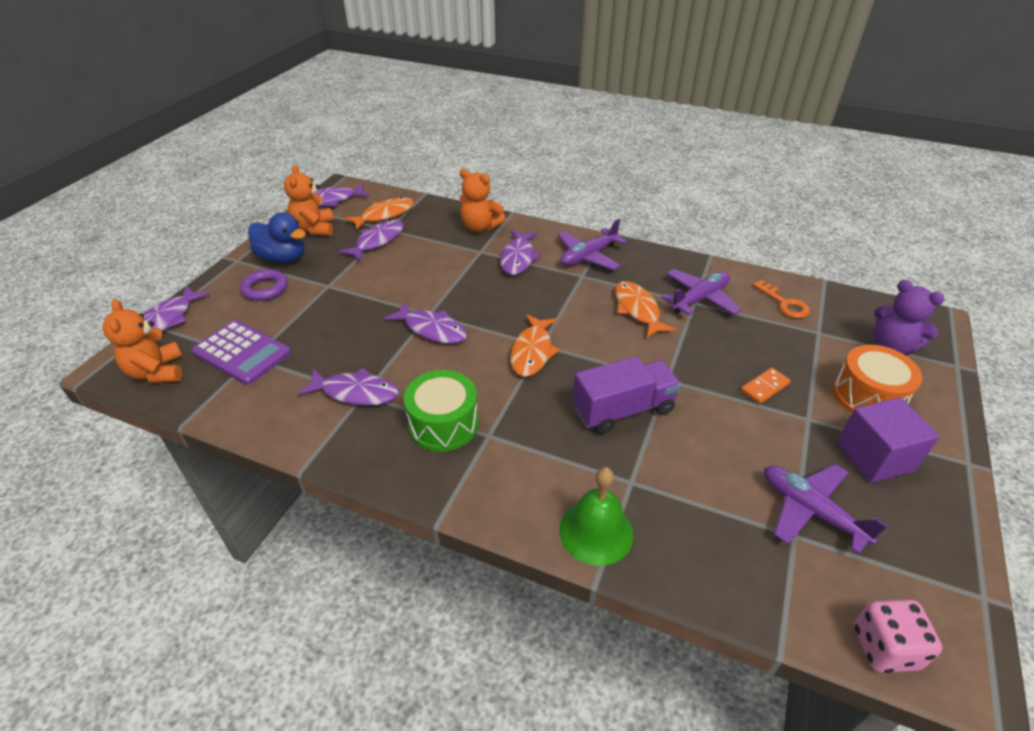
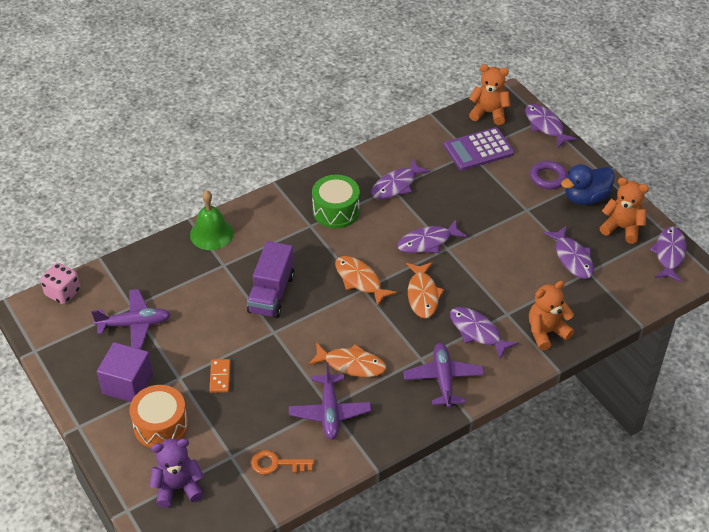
camera: 125 degrees right, 5 degrees up
orange fish [344,197,414,230] -> orange fish moved to [406,262,444,318]

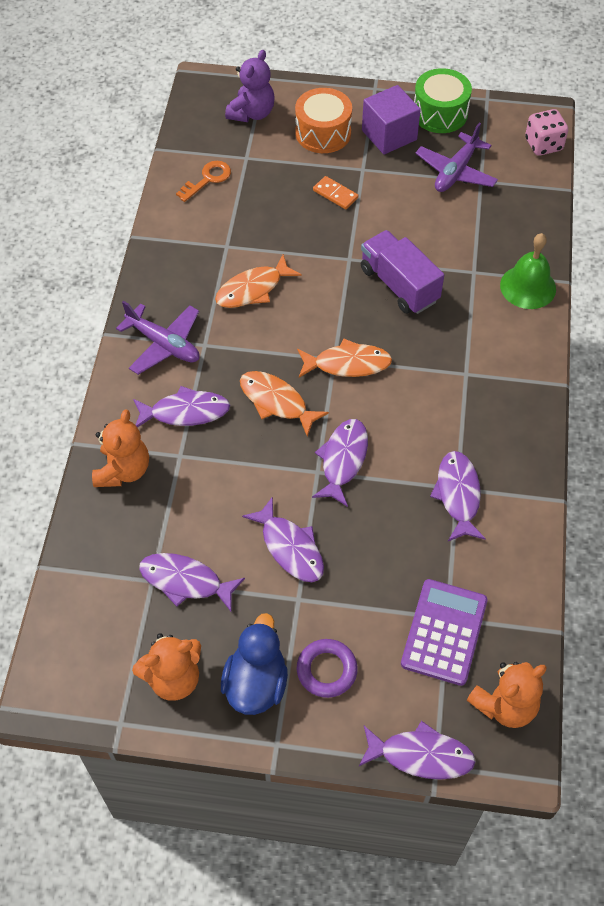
camera: 130 degrees right, 10 degrees up
purple plane [289,362,371,440] -> none
green drum [312,175,360,228] -> green drum moved to [414,68,472,133]
purple fish [649,227,686,283] -> purple fish moved to [242,496,324,582]

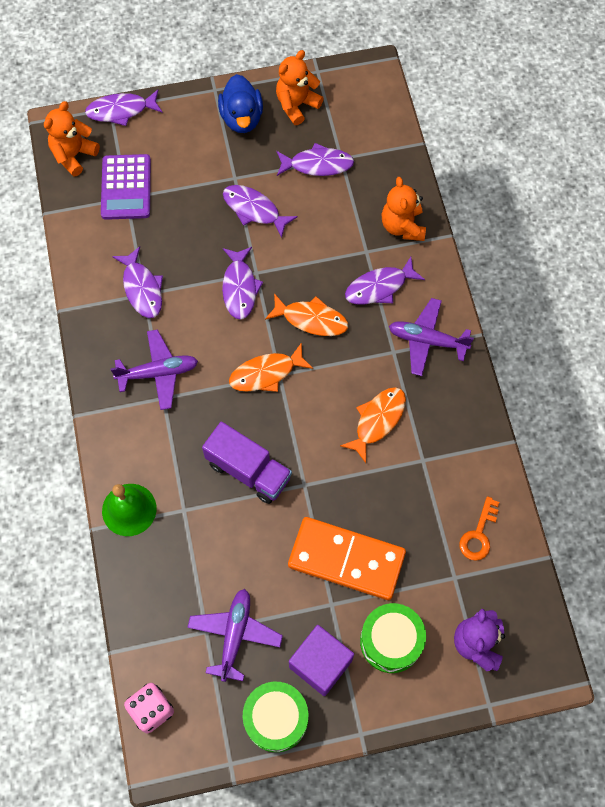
camera: 160 degrees right, 10 degrees up
orange drum [295,88,352,153] -> green drum [360,603,426,673]
purple ring [297,639,358,698] -> none
orange domino [313,176,358,209] -> orange domino [288,517,406,600], size x2.43
none -> purple plane [110,329,198,410]

